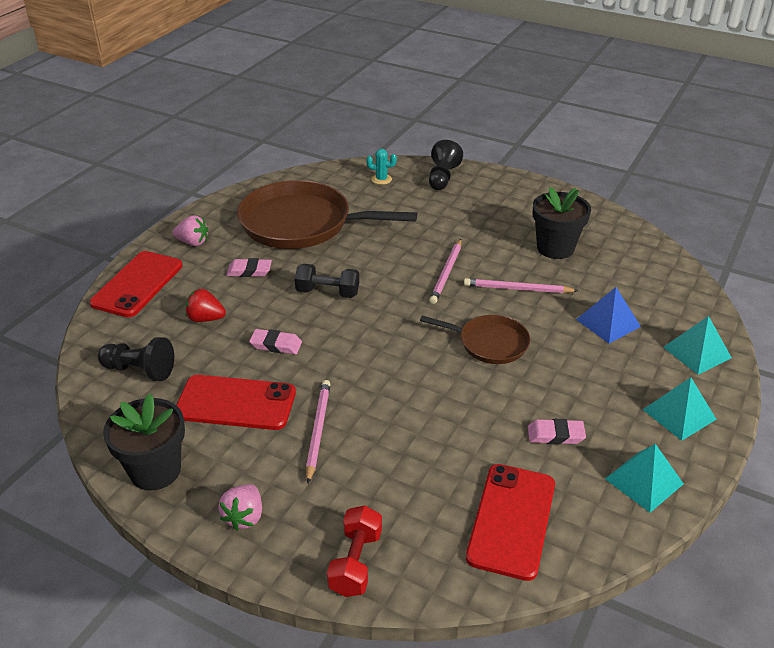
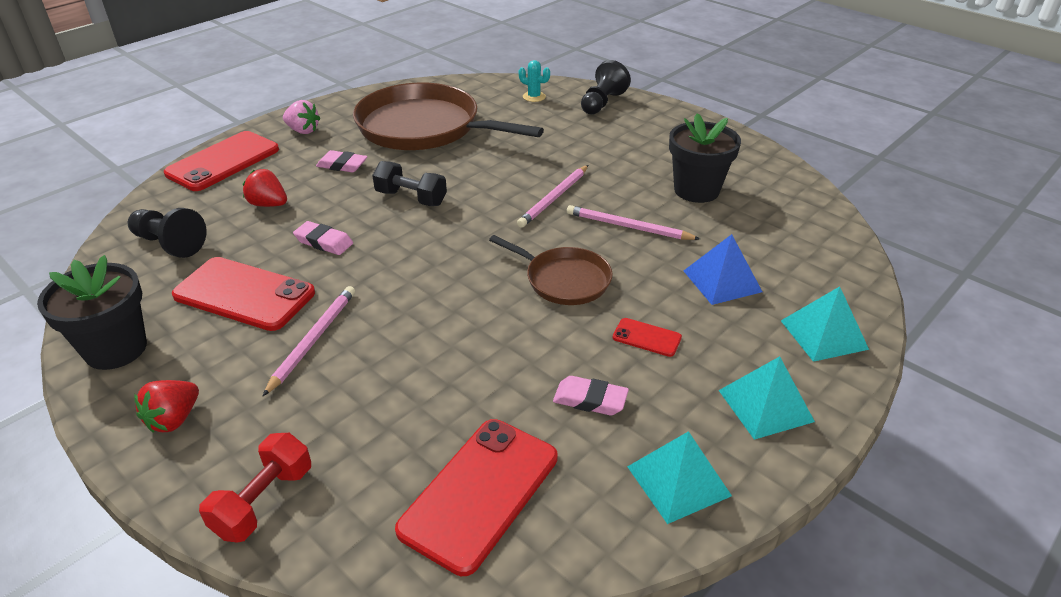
camera: 15 degrees right, 0 degrees up
pink strawberry [218,484,262,530] -> red strawberry [134,380,199,433]
none -> red phone [613,318,682,357]

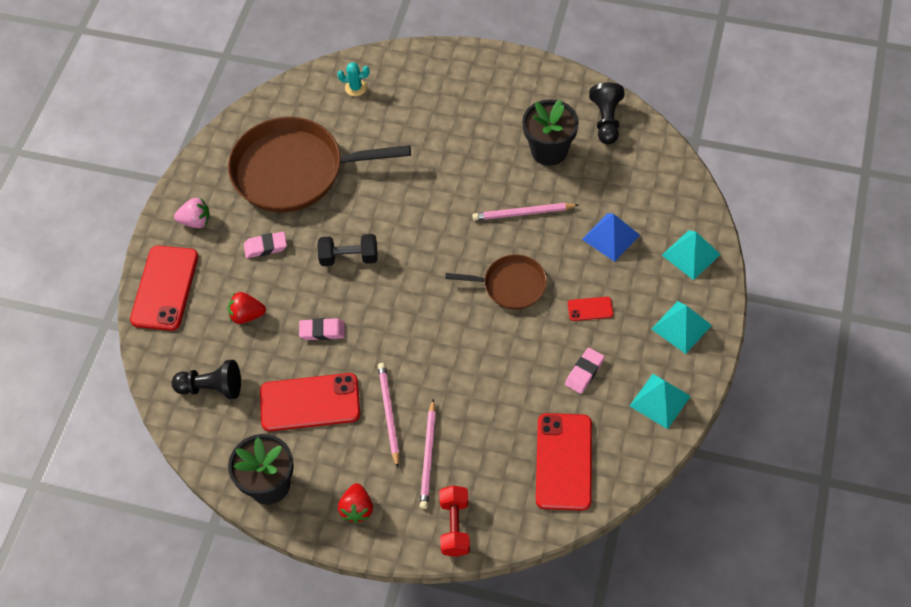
camera: 25 degrees left, 20 degrees up
pink pencil [517,165,588,228] -> pink pencil moved to [420,399,436,509]
pink eraser [553,376,629,415] -> pink eraser turned 45 degrees counterclockwise [565,348,605,394]
black pawn [581,60,631,115] -> black pawn moved to [589,82,625,145]

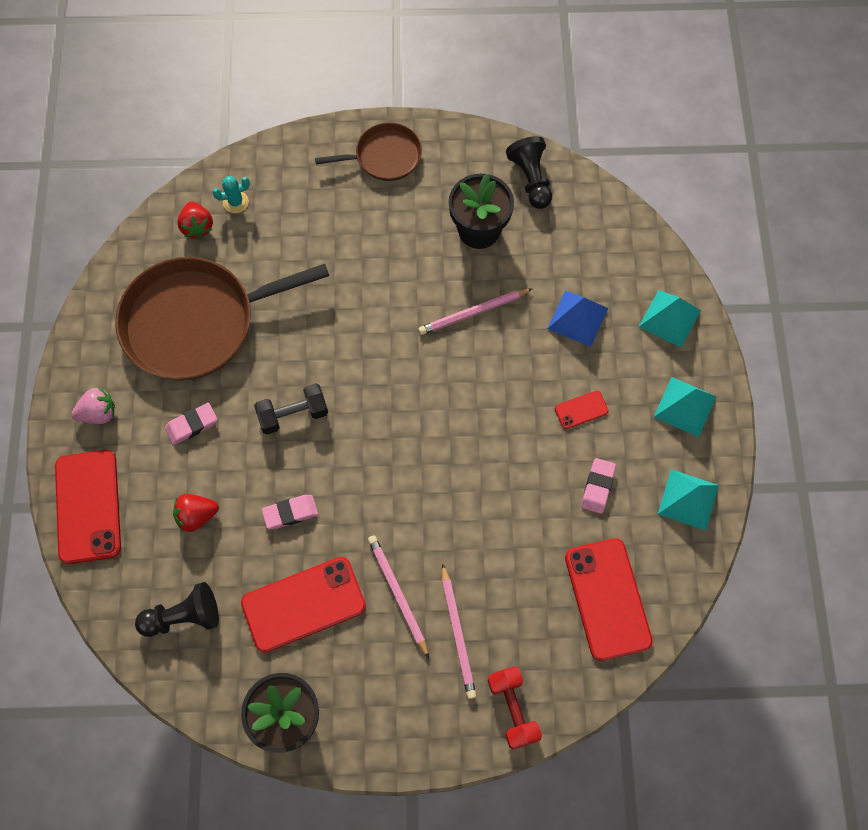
camera: 20 degrees left, 10 degrees up
red strawberry [338,483,373,523] -> red strawberry moved to [177,201,213,239]
brown pan [445,255,547,310] -> brown pan moved to [315,122,422,181]

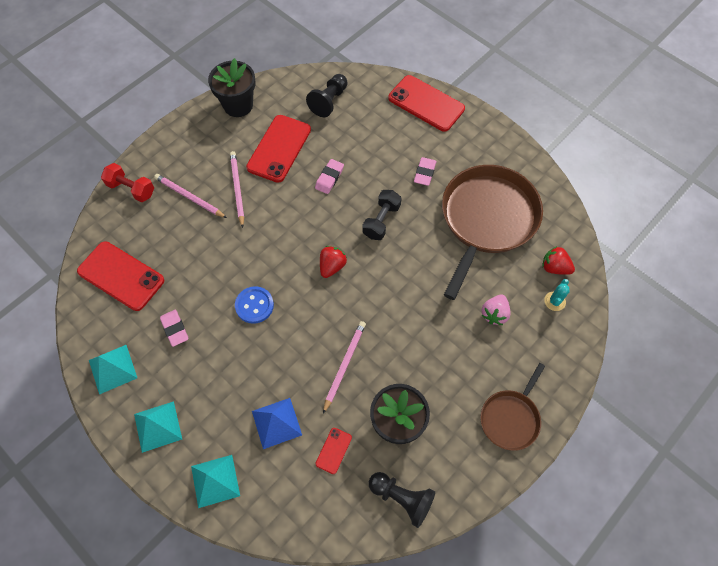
camera: 135 degrees right, 5 degrees down
pink strawberry [71,387,115,424] -> pink strawberry moved to [481,295,511,325]
red strawberry [173,494,219,532] -> red strawberry moved to [320,246,347,278]
pink pencil [368,535,429,658] -> pink pencil turned 120 degrees counterclockwise [230,151,244,228]
red phone [555,391,609,429] -> red phone moved to [315,428,352,474]
none -> blue button [235,286,274,324]

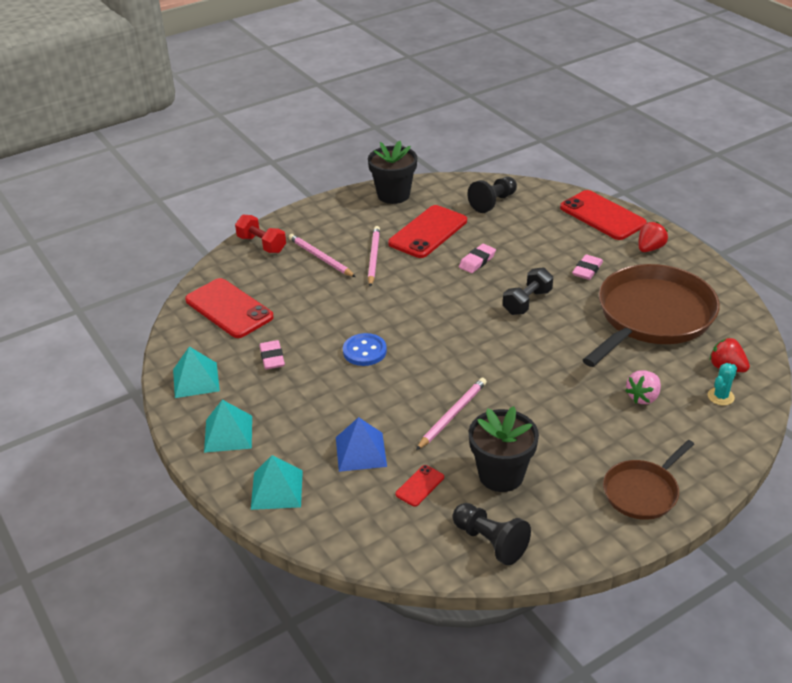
camera: 15 degrees right, 25 degrees down
red strawberry [320,246,347,278] -> red strawberry moved to [639,222,668,252]

